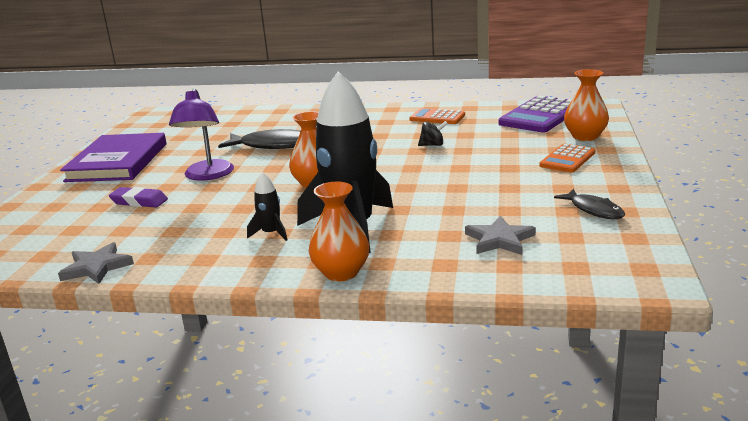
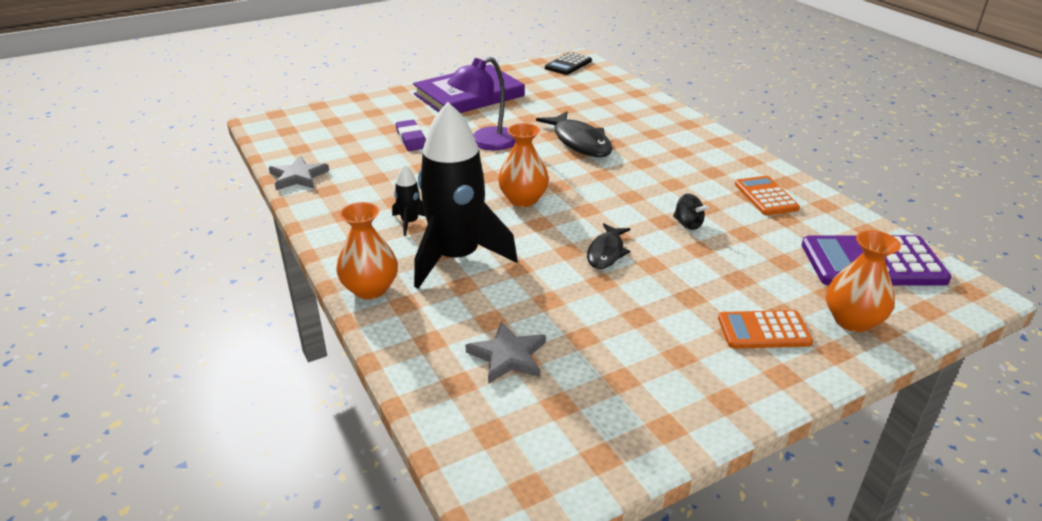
camera: 50 degrees right, 10 degrees up
black fish [554,189,625,219] -> black fish moved to [587,223,630,269]
none -> black calculator [545,52,592,75]

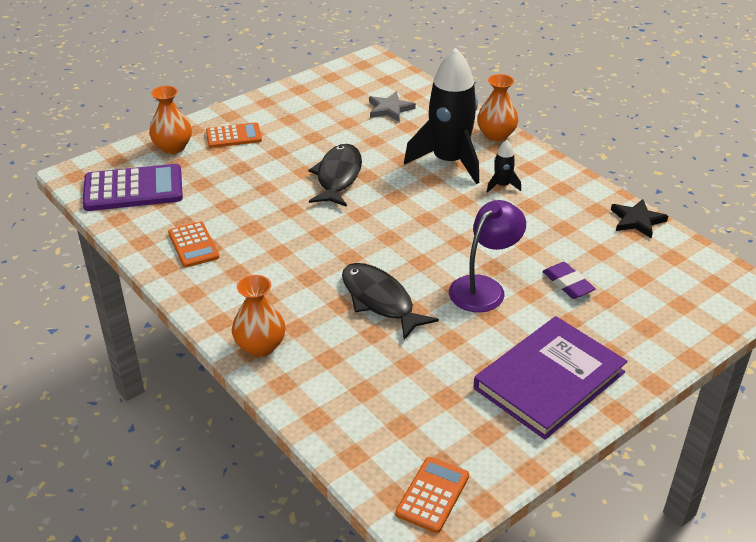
camera: 170 degrees right, 5 degrees up
grey star [269,156,329,190] -> black star [611,199,668,238]
orange vase [498,123,549,207] -> orange vase moved to [232,275,286,357]
black calculator [545,52,592,75] -> orange calculator [395,457,469,533]
black fish [587,223,630,269] -> black fish [309,144,362,207], size x1.64
black spinning top [673,194,709,230] -> none

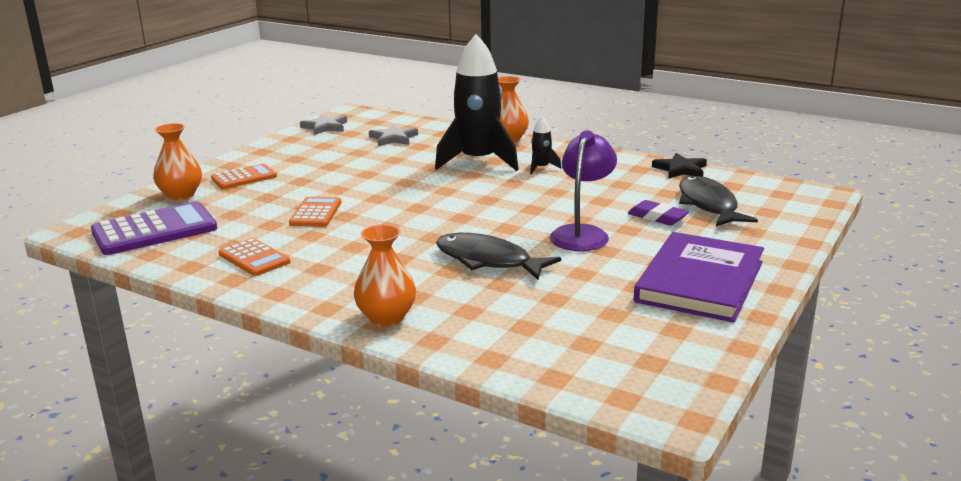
camera: 20 degrees left, 15 degrees down
black fish [309,144,362,207] -> black fish moved to [679,176,758,226]
orange calculator [395,457,469,533] -> orange calculator moved to [289,197,342,227]
none -> grey star [300,114,347,135]

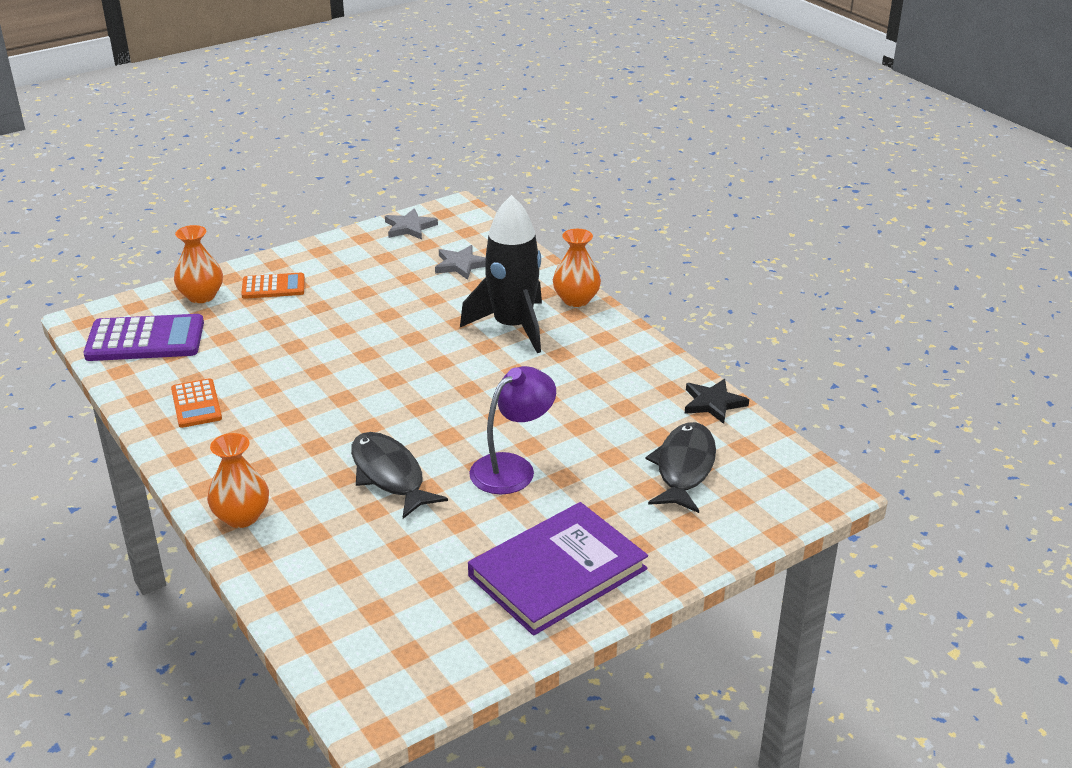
camera: 25 degrees right, 10 degrees up
orange calculator [289,197,342,227] -> none
black rocket [530,116,562,175] -> none
purple eraser [628,200,689,225] -> none

